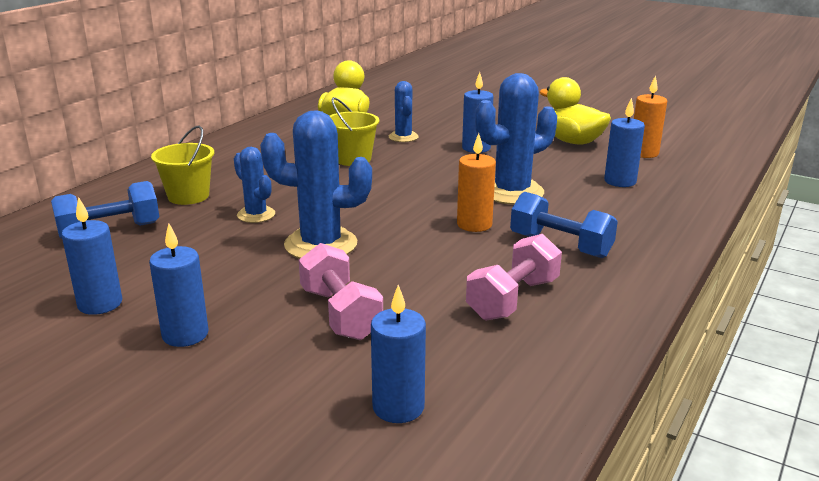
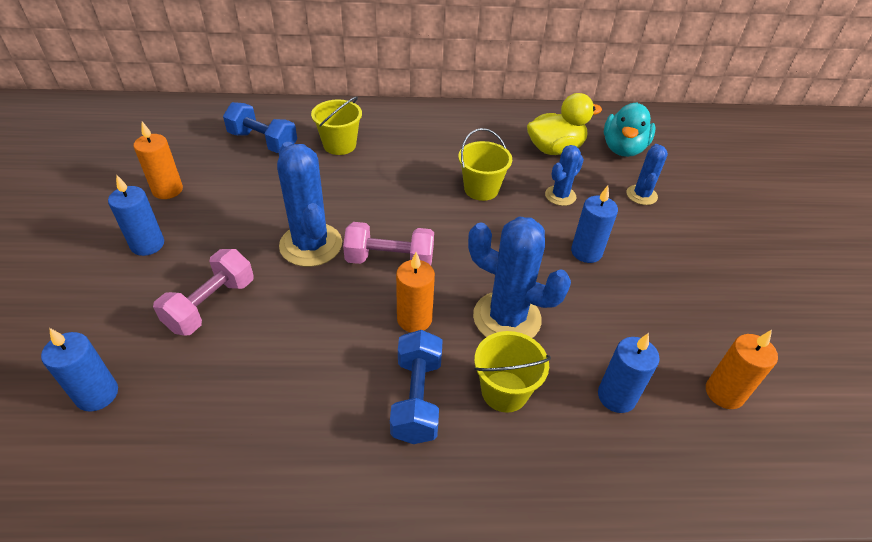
camera: 55 degrees right, 20 degrees up
blue candle [61,197,122,315] -> orange candle [134,122,183,199]
blue cactus [234,147,275,223] -> blue cactus moved to [626,144,668,205]
pink dumbbell [466,234,562,321] -> pink dumbbell moved to [343,222,434,265]
yellow duck [539,77,611,144] -> none
none -> yellow bucket [474,331,551,413]
none -> turquoise duck [604,102,656,157]

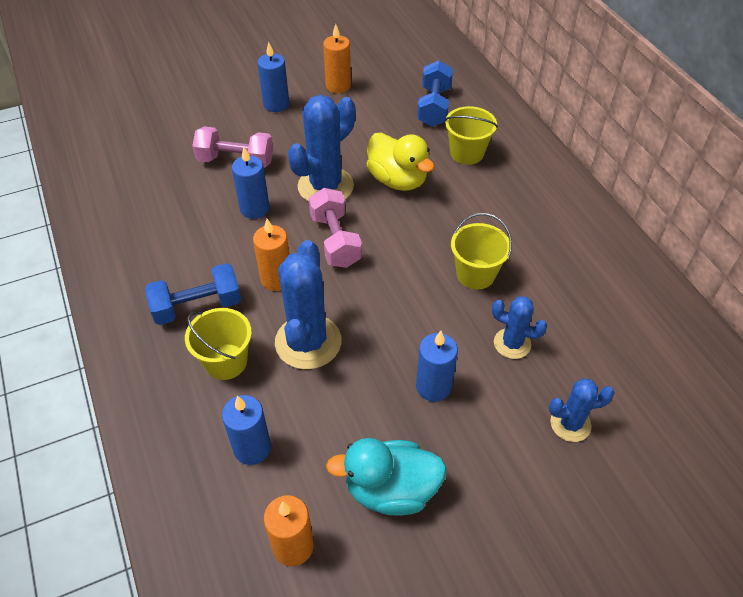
camera: 70 degrees right, 5 degrees up
blue candle [41,328,118,412] -> blue candle moved to [232,147,269,219]
yellow duck [527,93,602,155] -> yellow duck moved to [367,133,435,191]
turquoise duck [604,102,656,157] -> turquoise duck moved to [326,438,447,516]

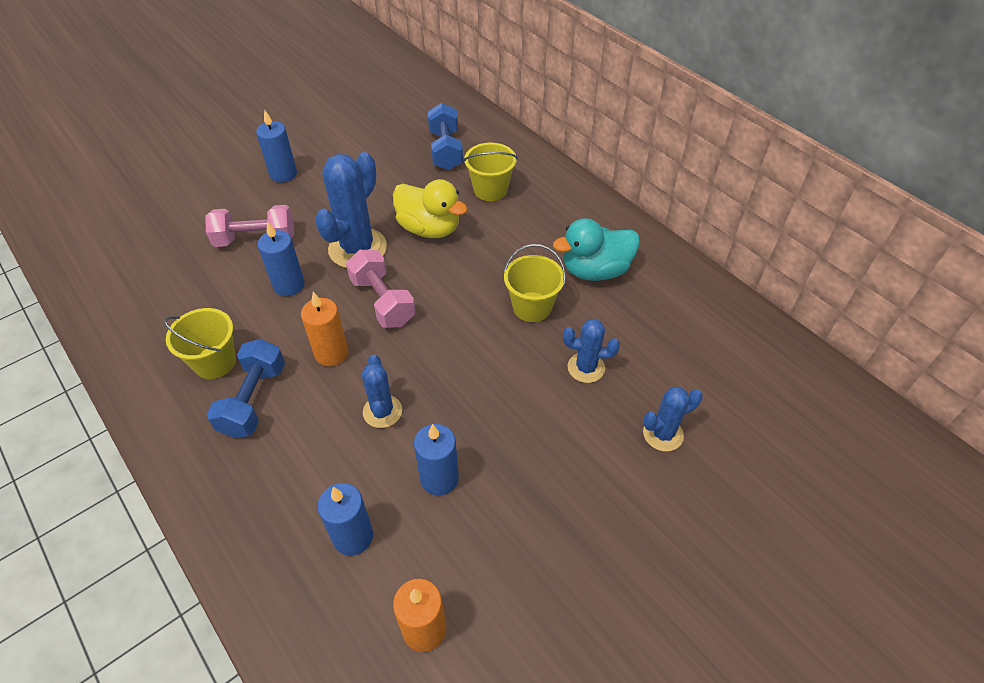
camera: 15 degrees left, 0 degrees up
blue dumbbell [145,263,241,325] -> blue dumbbell turned 45 degrees counterclockwise [207,339,285,438]
yellow bucket [185,308,252,380] -> yellow bucket moved to [164,308,236,379]
blue cactus [275,240,341,369] -> blue cactus [362,355,402,428], size x0.56
orange candle [323,24,351,93] -> none
turquoise duck [326,438,447,516] -> turquoise duck moved to [553,218,640,281]
blue candle [416,331,458,402] -> blue candle moved to [414,424,459,496]

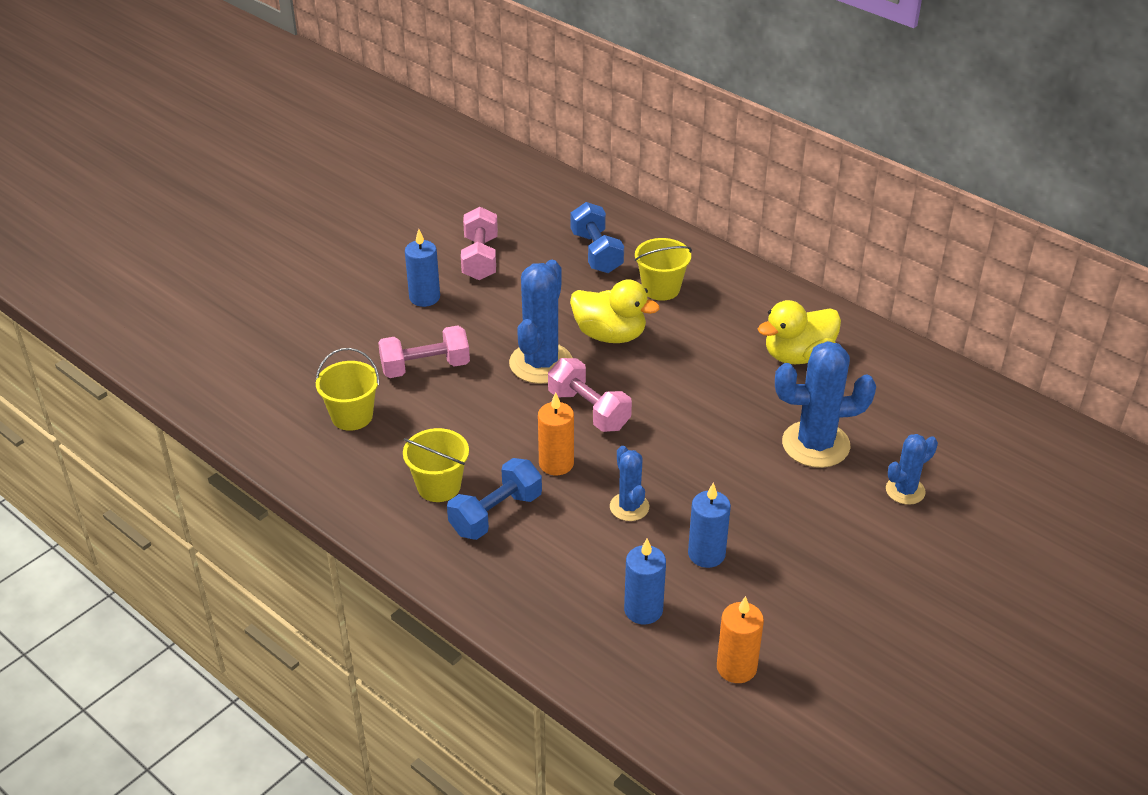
camera: 10 degrees left, 10 degrees down
blue dumbbell [207,339,285,438] -> blue dumbbell turned 45 degrees clockwise [447,458,542,540]
blue candle [258,221,305,296] -> none
yellow bucket [504,244,566,322] -> yellow bucket moved to [316,348,379,431]
turquoise duck [553,218,640,281] -> yellow duck [758,300,841,364]
blue cactus [563,319,620,383] -> blue cactus [775,341,876,468], size x1.79
none -> pink dumbbell [461,207,498,280]

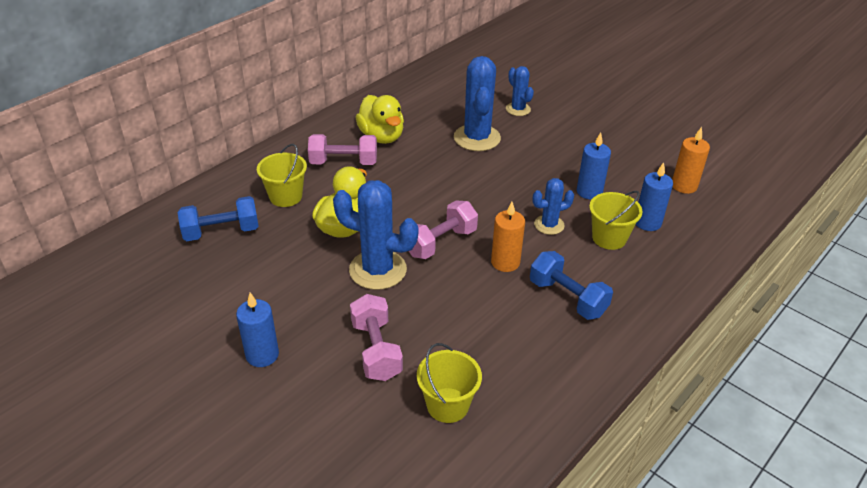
camera: 90 degrees left, 0 degrees up
yellow bucket [403,428,469,502] -> yellow bucket moved to [589,191,642,250]
pink dumbbell [461,207,498,280] -> pink dumbbell moved to [308,134,377,165]

